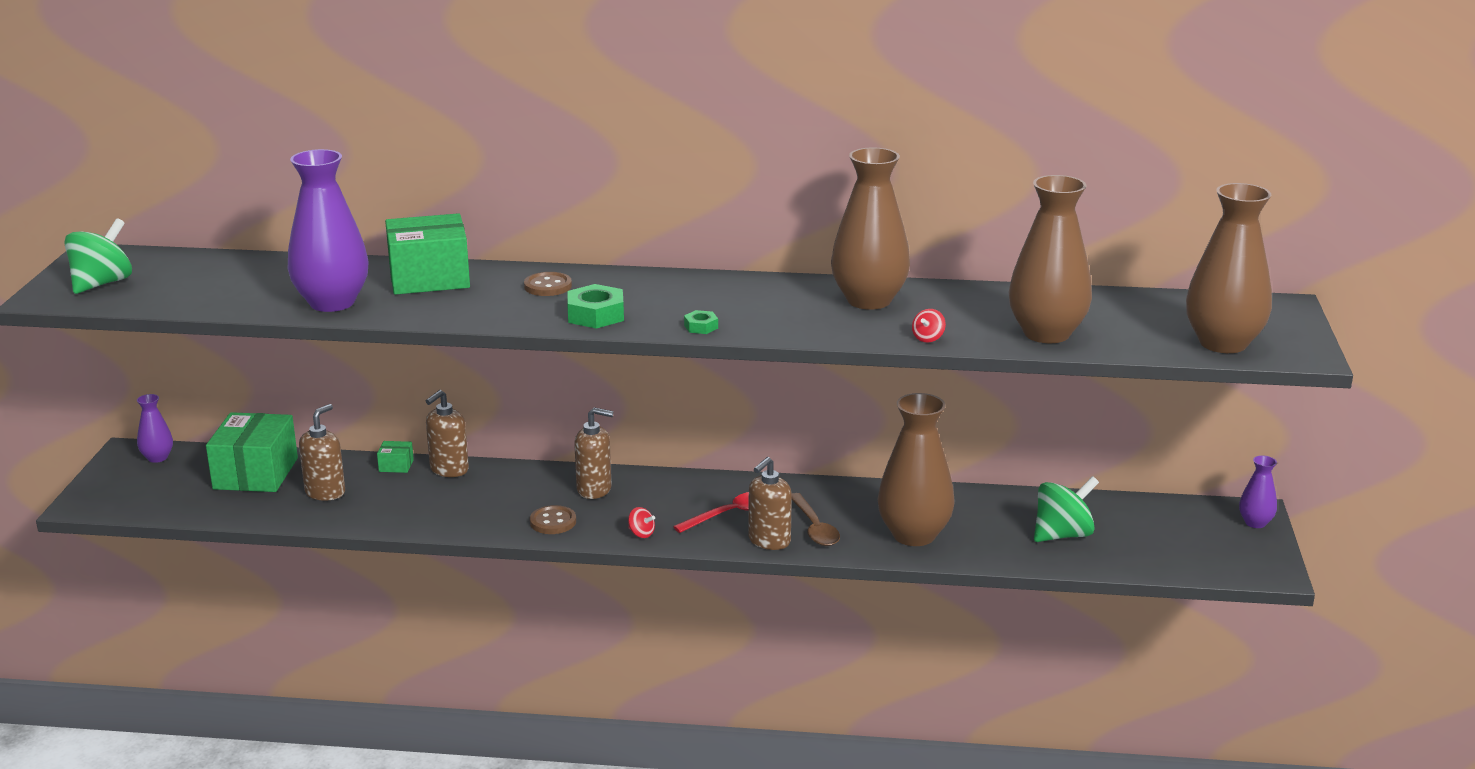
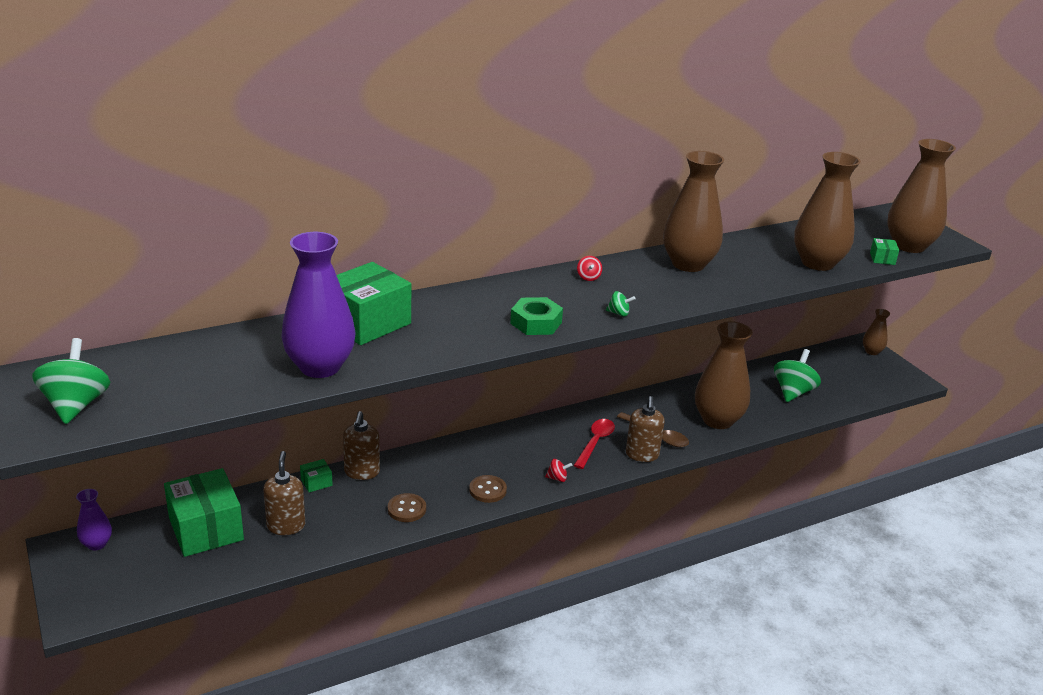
camera: 35 degrees left, 5 degrees up
brown button [524,272,572,296] -> brown button moved to [388,493,426,522]
brown soap dispenser [574,407,614,499] -> none
green nut [684,310,718,334] -> green spinning top [606,291,635,317]
red spinning top [912,309,946,343] -> red spinning top moved to [577,256,602,281]
purple vase [1239,455,1277,528] -> brown vase [863,309,890,355]
none -> green box [870,238,899,265]

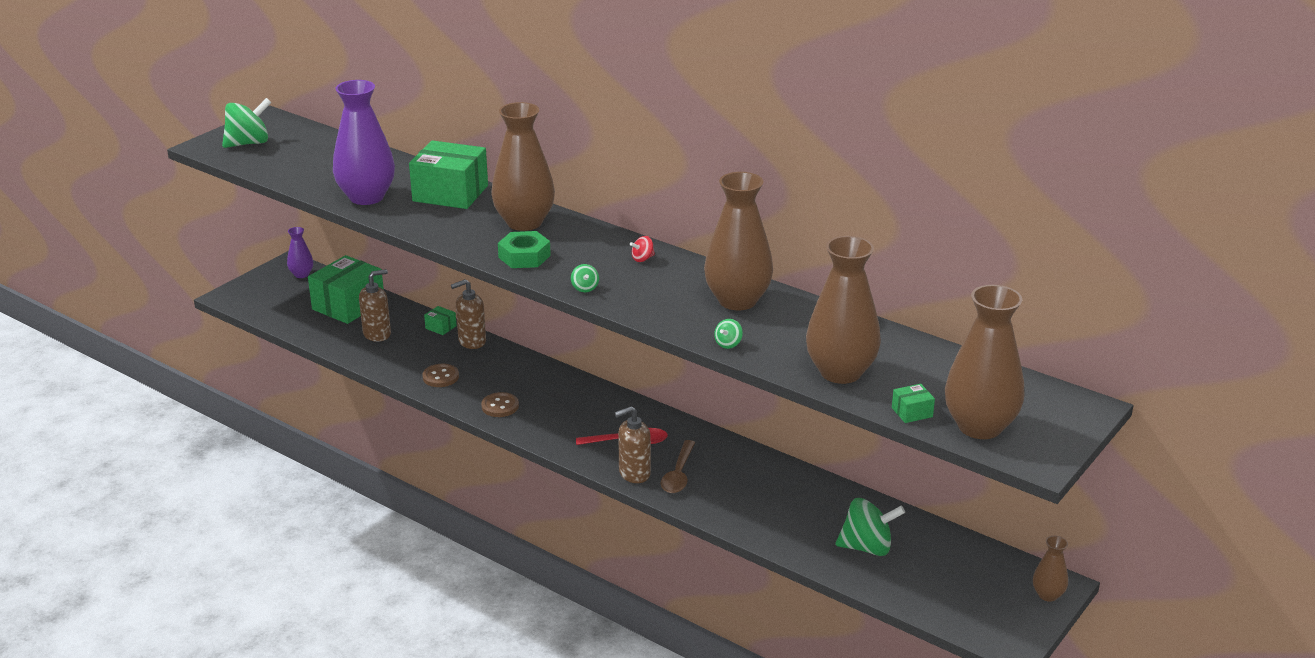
camera: 65 degrees right, 0 degrees up
red spinning top [545,459,573,482] -> none
brown vase [695,321,753,429] -> brown vase moved to [491,102,555,231]
none -> green spinning top [714,319,743,349]

